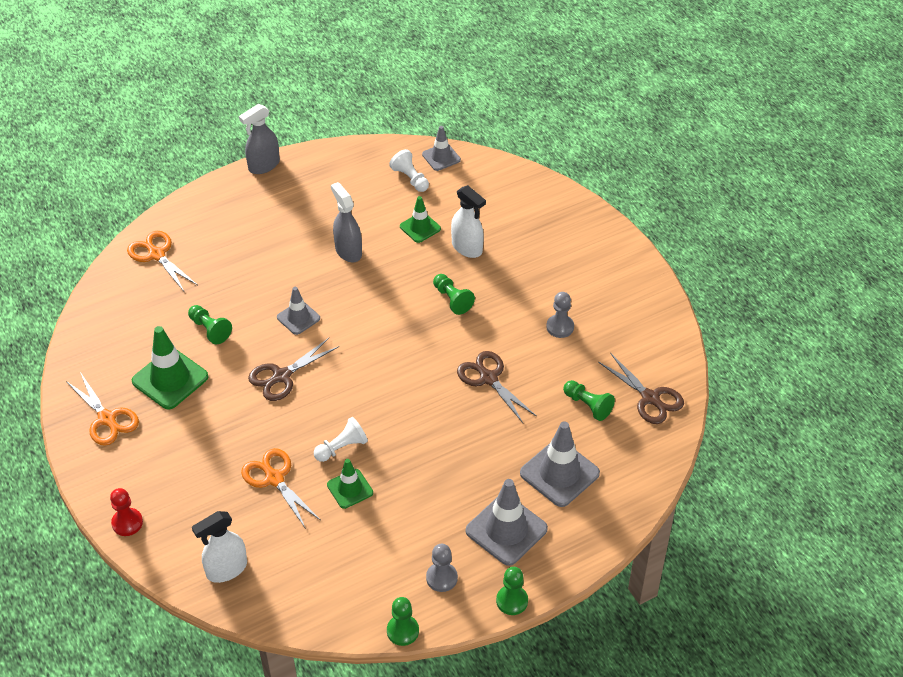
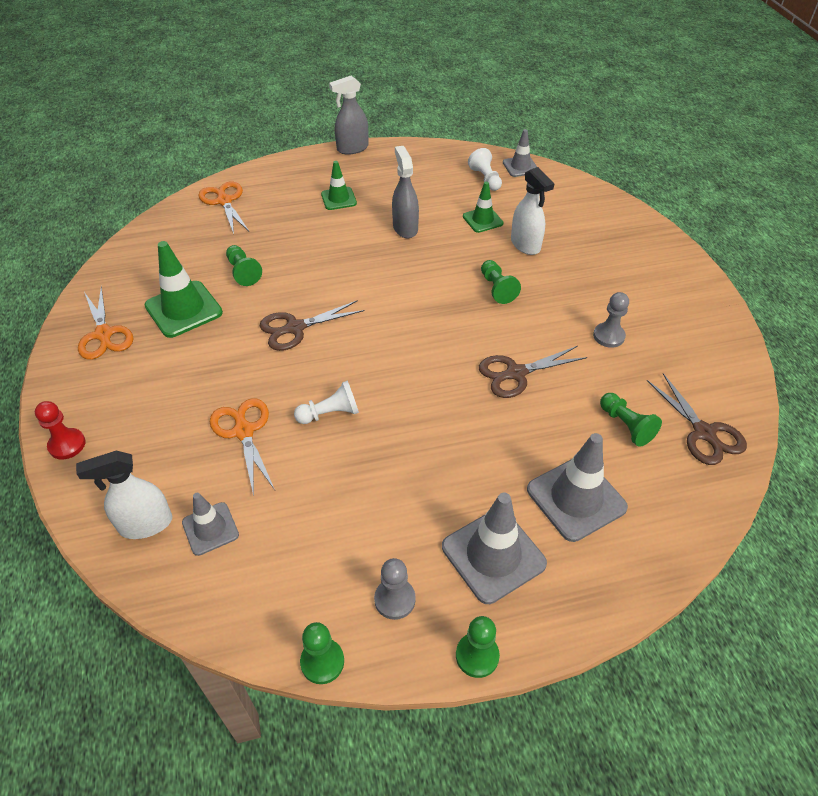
camera: 15 degrees right, 0 degrees up
grey traffic cone [277,287,320,335] -> grey traffic cone moved to [182,493,239,556]
green traffic cone [327,459,373,509] -> green traffic cone moved to [321,161,357,210]
brown scissors [457,351,537,423] -> brown scissors turned 90 degrees counterclockwise [479,346,587,398]

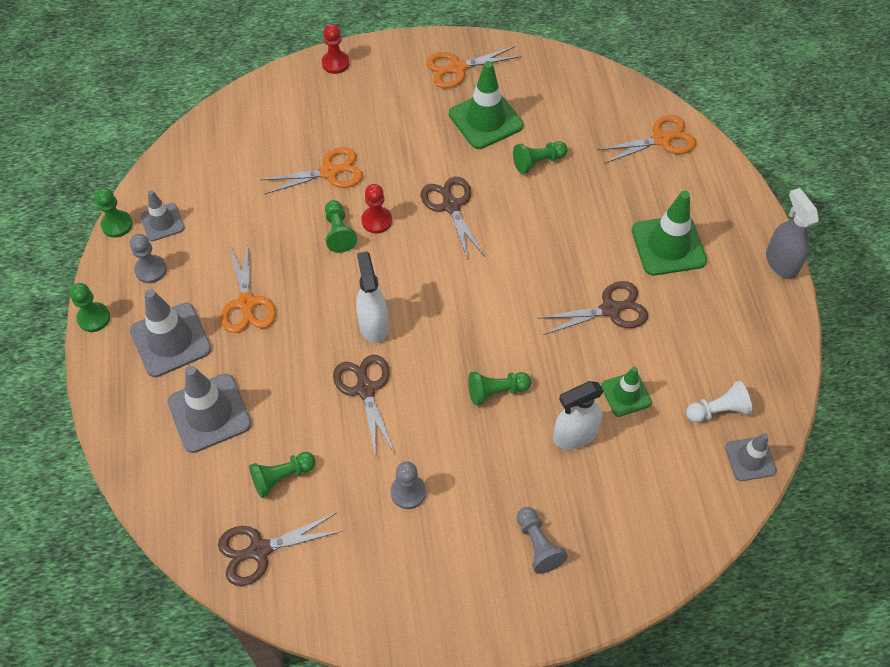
camera: 95 degrees right, 10 degrees up
white spray bottle [76,450,172,539] -> white spray bottle moved to [356,251,389,343]
grey traffic cone [182,493,239,556] -> grey traffic cone moved to [140,190,185,241]
white pawn [294,380,359,424] -> green pawn [325,200,357,253]
green traffic cone [321,161,357,210] -> green traffic cone [632,191,707,276], size x1.68
grey spray bottle [392,146,419,238] -> brown scissors [537,281,648,335]
none -> orange scissors [221,240,276,333]
none -> red pawn [361,184,392,234]
none -> grey pawn [517,507,568,574]

